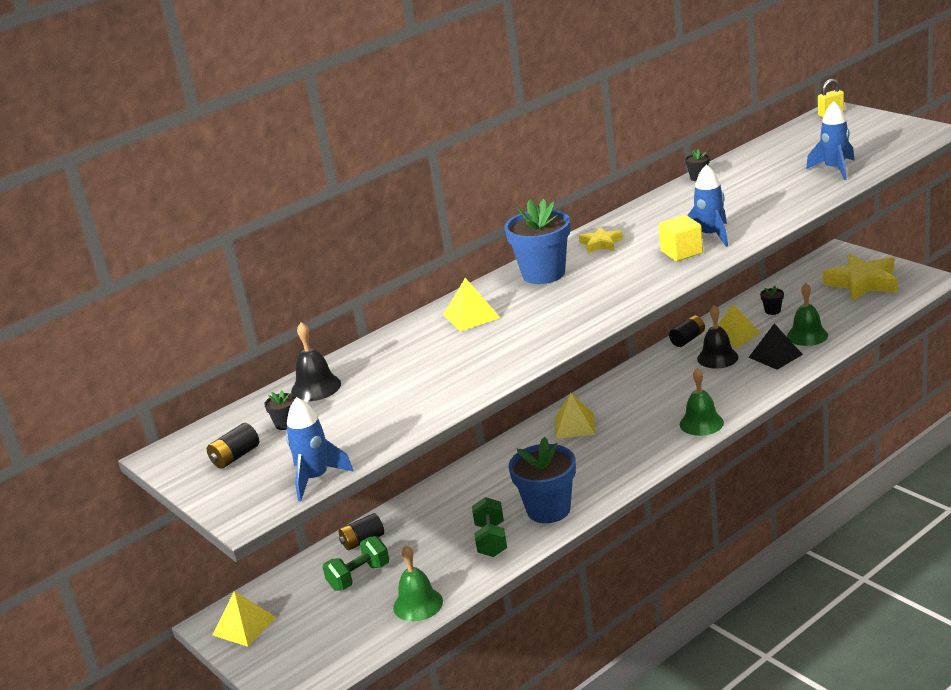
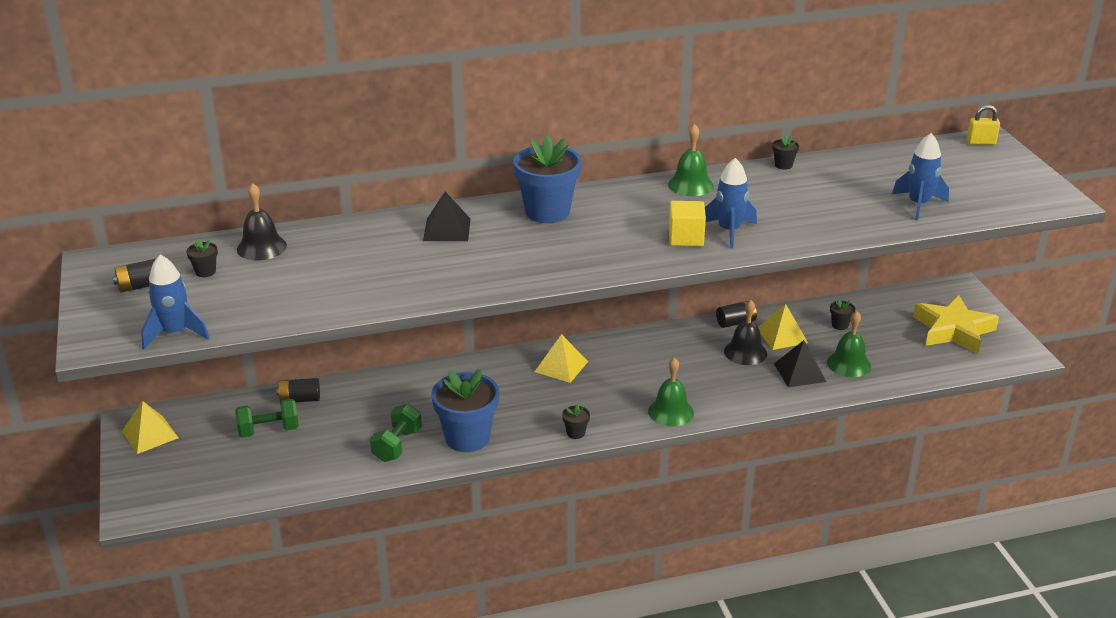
camera: 20 degrees right, 5 degrees up
green bell [393,545,443,621] -> green bell moved to [668,124,714,196]
yellow pyramid [443,278,500,332] -> black pyramid [423,191,471,241]
yellow star [579,226,623,253] -> none
none -> black flower pot [562,403,590,439]

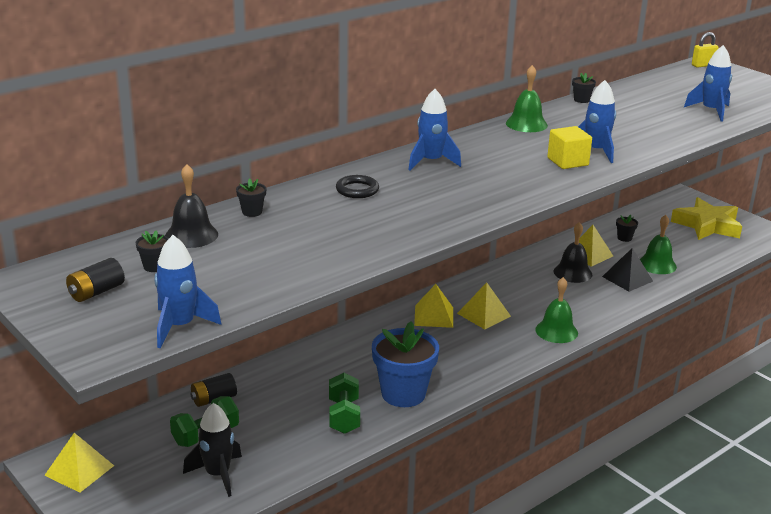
camera: 25 degrees left, 5 degrees down
black pyramid [423,191,471,241] -> black ring [336,175,379,198]
blue flower pot [513,134,581,223] -> blue rocket [408,89,461,170]
black flower pot [562,403,590,439] -> black flower pot moved to [236,178,267,217]
black battery [716,301,757,328] -> none
none -> black rocket [183,403,242,497]
none -> yellow pyramid [457,282,511,329]

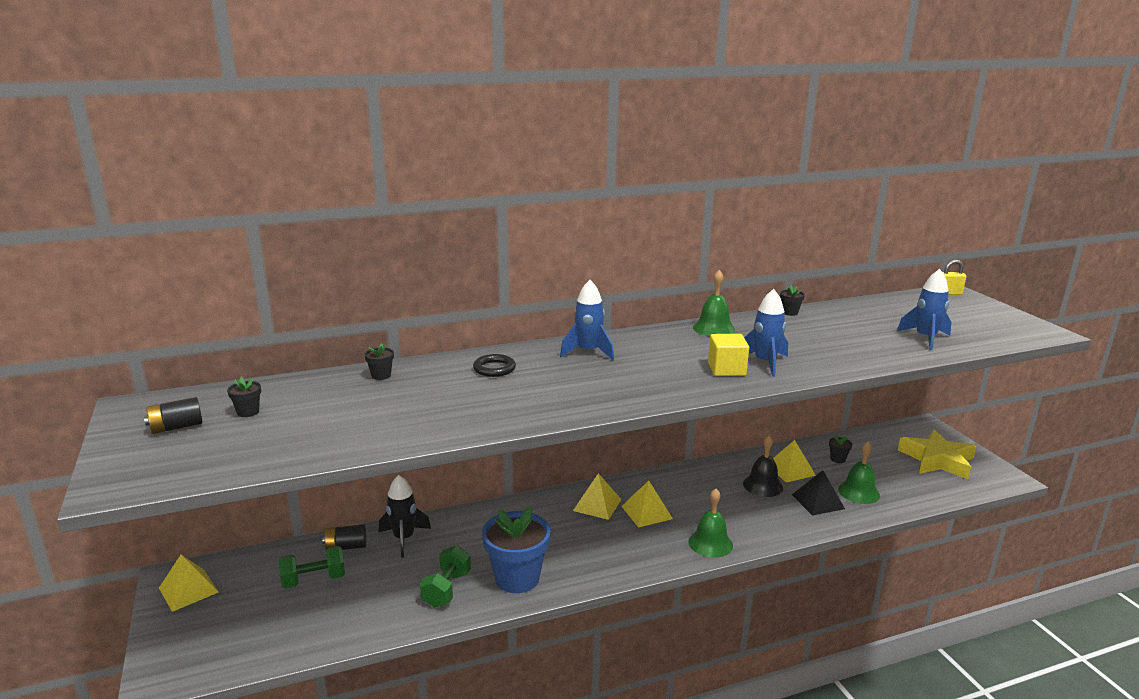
camera: 20 degrees right, 5 degrees down
blue rocket [154,235,221,348] -> none
black bell [165,164,218,248] -> none
black rocket [183,403,242,497] -> black rocket moved to [379,475,431,558]

